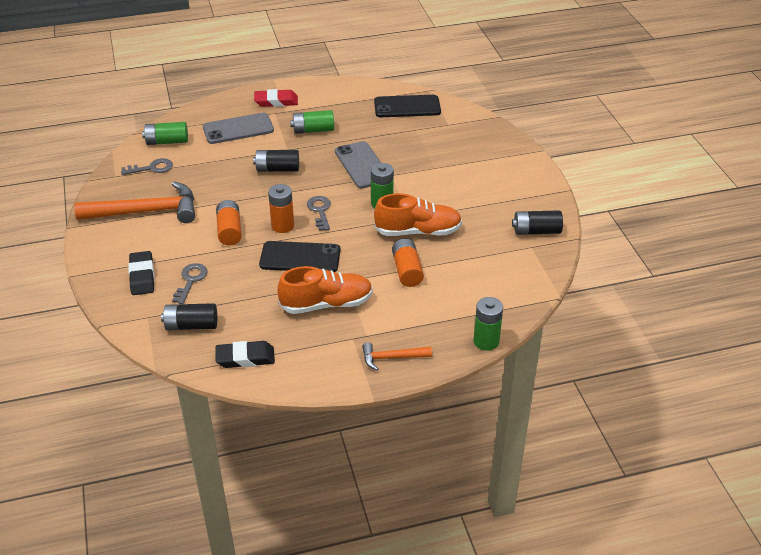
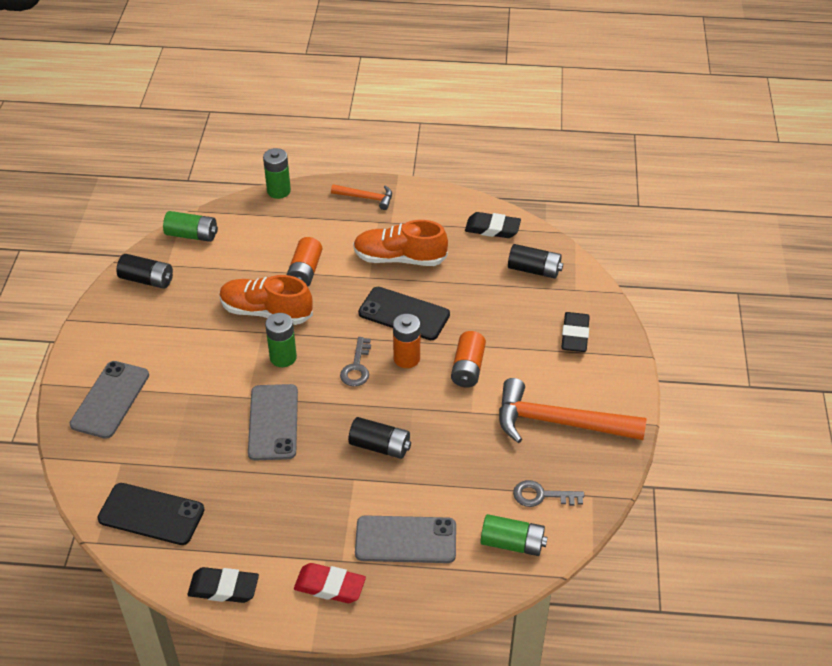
camera: 160 degrees left, 5 degrees up
grey key [172,263,207,304] -> none
green battery [290,110,334,134] -> green battery moved to [163,211,218,242]
none -> grey phone [70,361,149,439]
none -> black eraser [187,567,259,603]

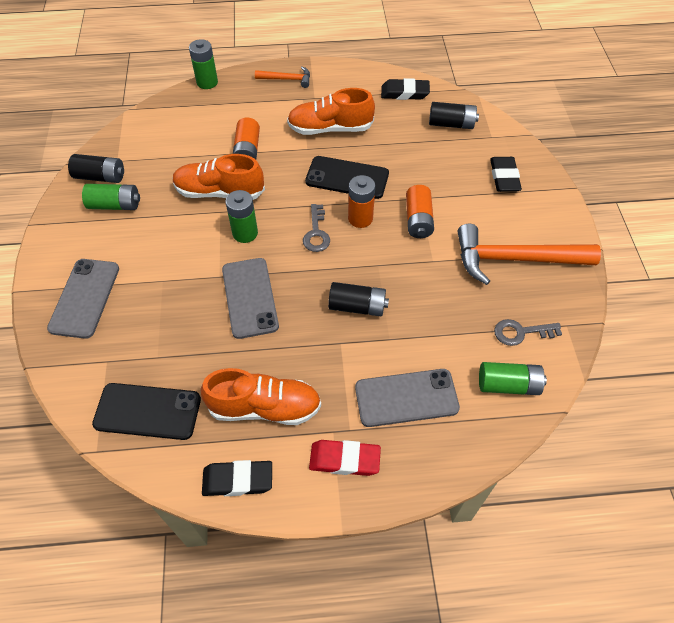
camera: 10 degrees left, 10 degrees up
green battery [163,211,218,242] -> green battery moved to [82,184,140,210]
none -> orange shoe [201,368,321,425]

